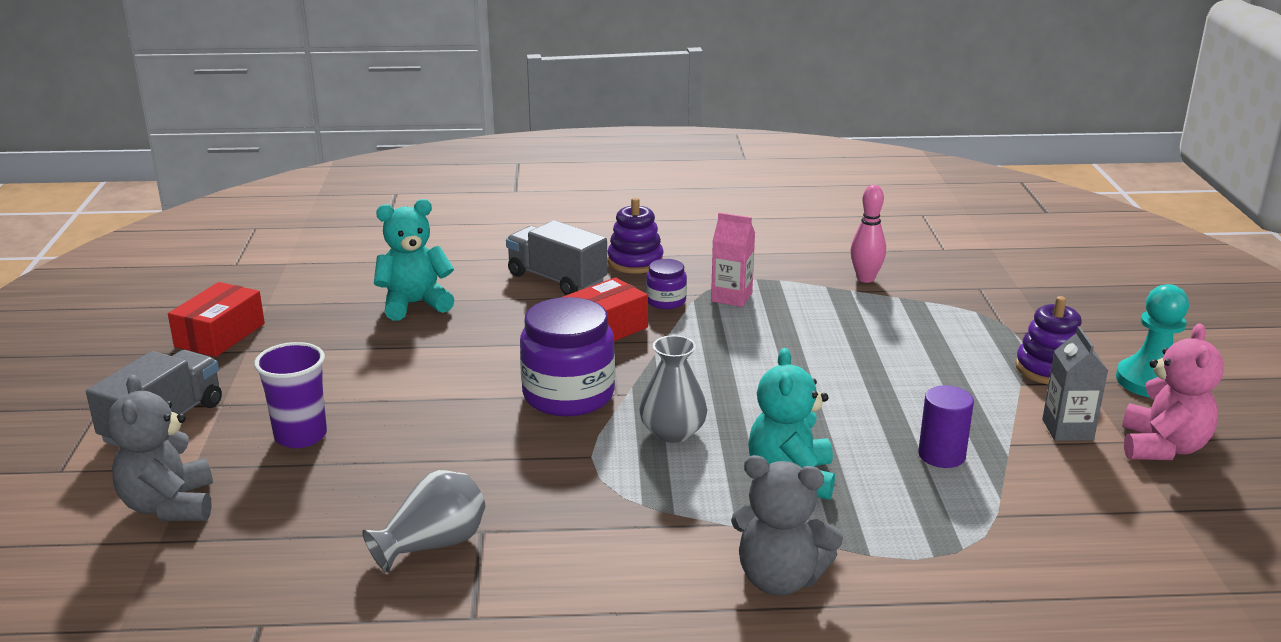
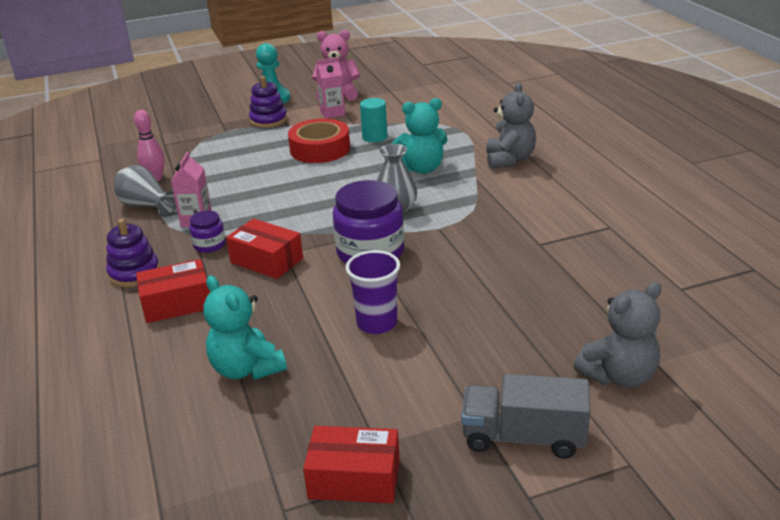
camera: 105 degrees left, 5 degrees up
purple cup [254,342,327,448] -> purple cup moved to [346,250,400,334]
grey vase [362,470,485,573] -> grey vase moved to [113,165,176,216]
grey truck [506,220,608,295] -> red box [136,259,210,323]
purple cylinder [918,385,974,468] -> turquoise cylinder [360,98,387,142]
grey carton [1042,326,1108,441] -> pink carton [316,57,345,119]
none -> red tape [288,119,350,163]

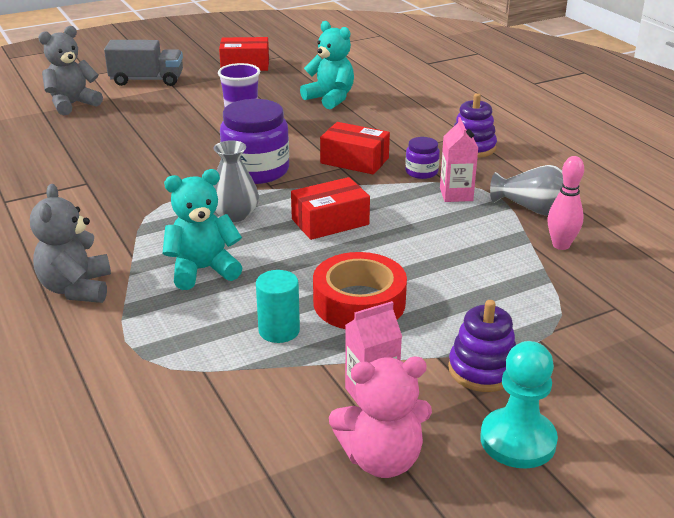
camera: 170 degrees right, 0 degrees up
red box [136,259,210,323] -> red box moved to [291,177,370,240]

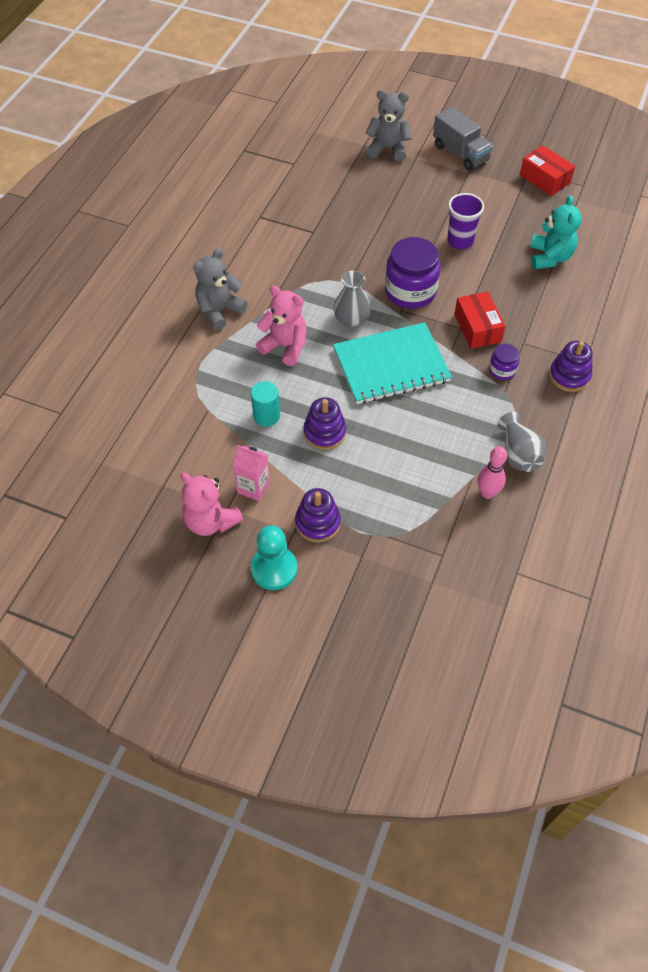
camera: 50 degrees right, 25 degrees up
turquoise teddy bear [163,169,242,290] -> pink teddy bear [256,286,307,366]
red box [291,177,370,240] -> turquoise notebook [333,322,452,404]
red tape [313,252,407,329] -> purple stacking toy [303,397,346,450]
pink carton [440,117,479,202] -> none

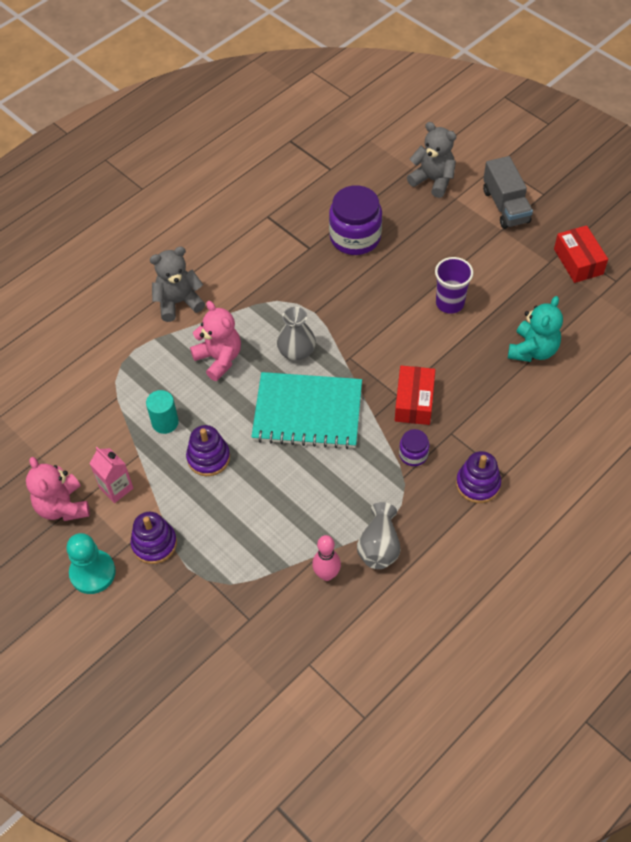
camera: 25 degrees right, 0 degrees up
purple jar [385,237,441,309] -> purple jar moved to [329,185,382,255]

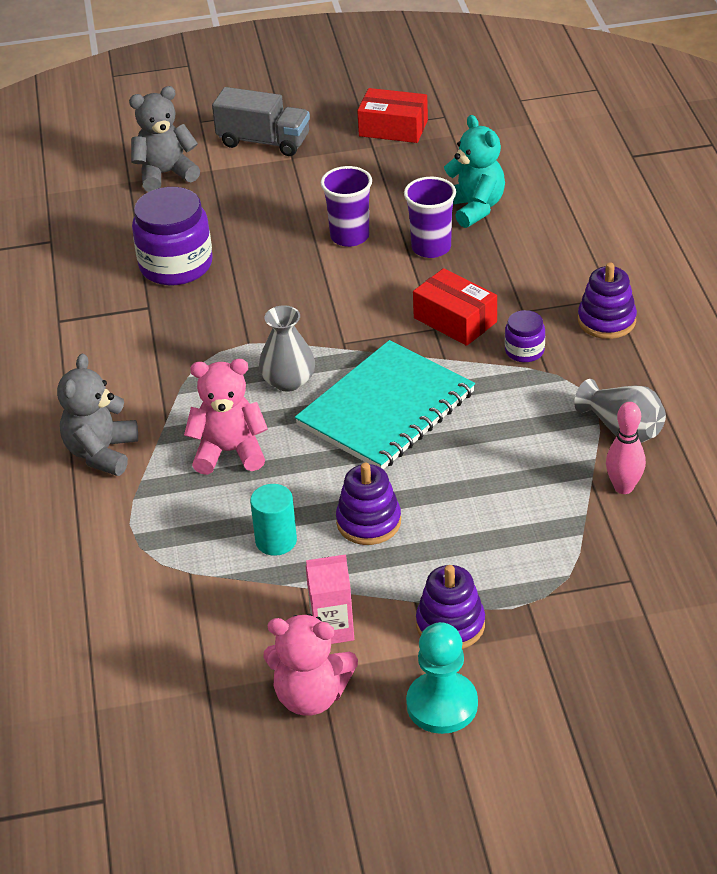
camera: 55 degrees left, 15 degrees down
none -> purple cup [404,177,456,258]

